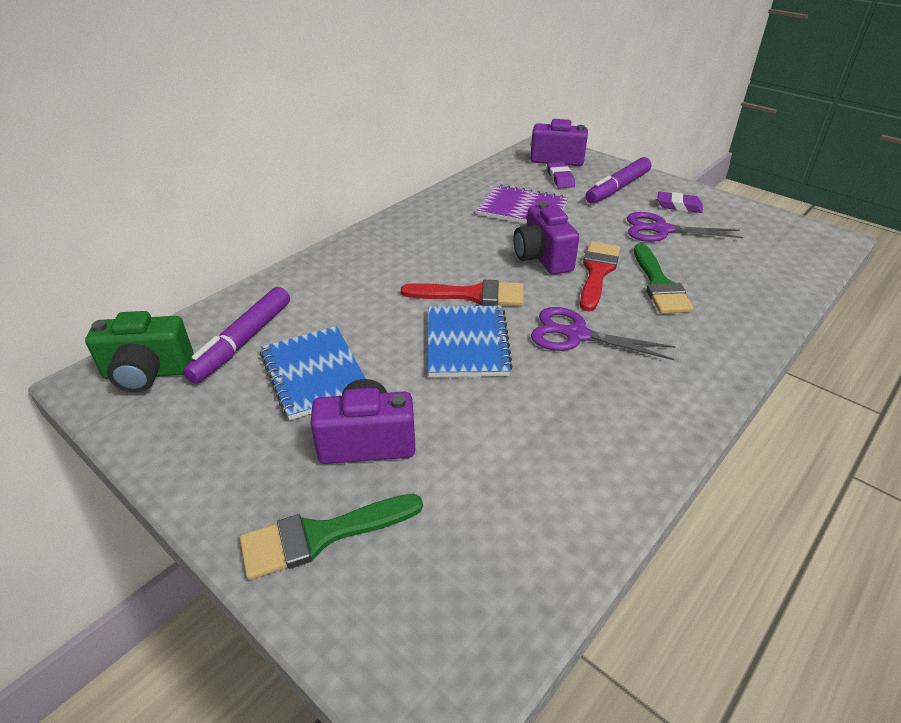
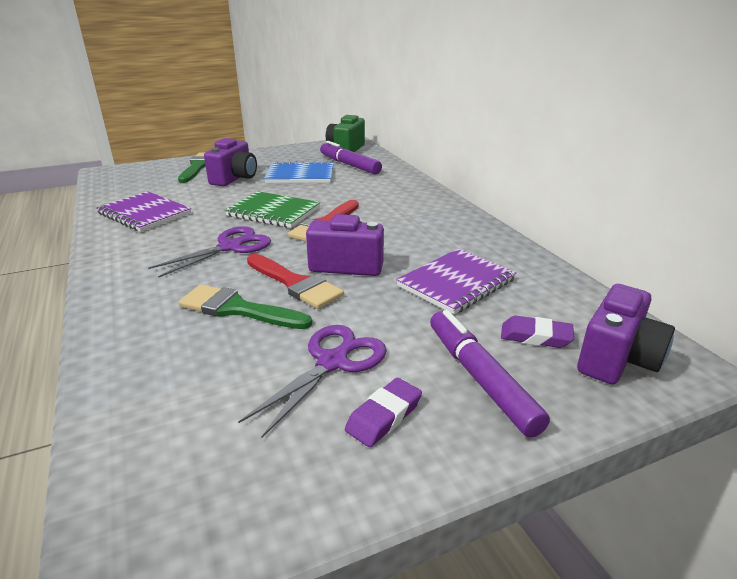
camera: 115 degrees right, 10 degrees down
blue notebook [428,306,513,377] -> green notebook [225,191,320,228]
none -> purple notebook [96,191,191,232]

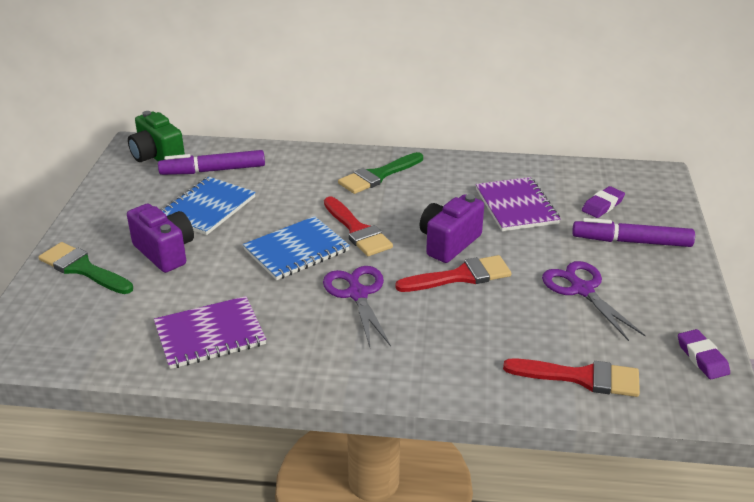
camera: 60 degrees left, 5 degrees up
green brush [178,284,312,329] -> green brush moved to [338,152,423,194]
green notebook [225,191,320,228] -> blue notebook [243,216,350,280]
purple eraser [345,378,422,447] -> purple eraser moved to [678,329,730,379]
purple camera [577,284,675,384] -> none
none -> red brush [503,358,640,397]

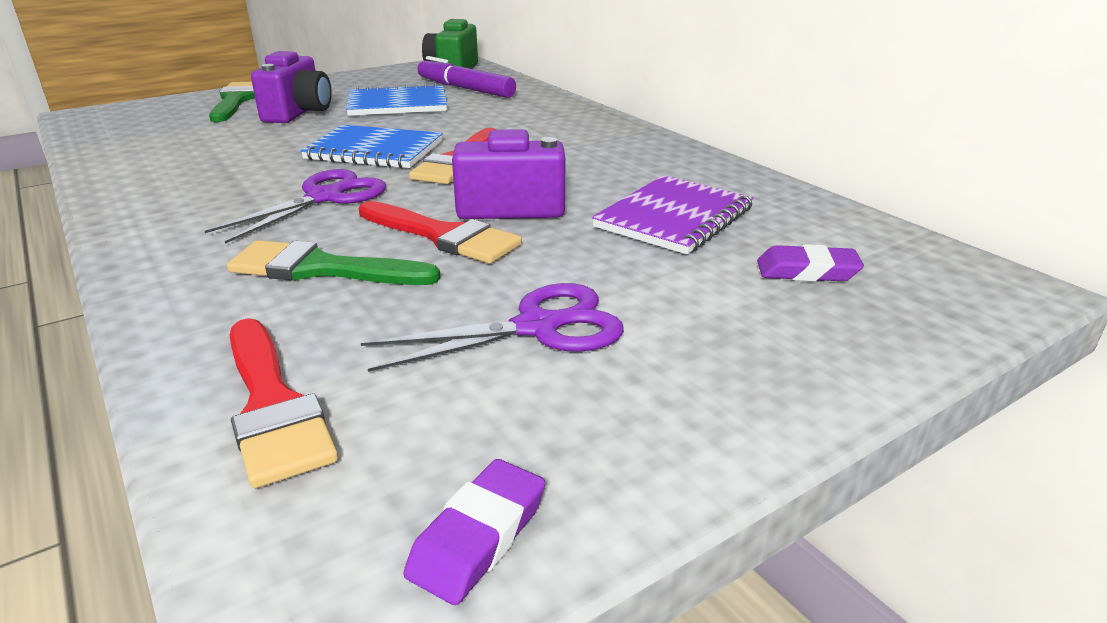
camera: 50 degrees right, 5 degrees down
purple notebook [154,296,266,369] -> none
green brush [338,152,423,194] -> green brush moved to [227,240,440,285]
purple scissors [542,261,646,341] -> purple scissors turned 45 degrees clockwise [361,283,624,372]
purple marker [572,218,695,247] -> none

